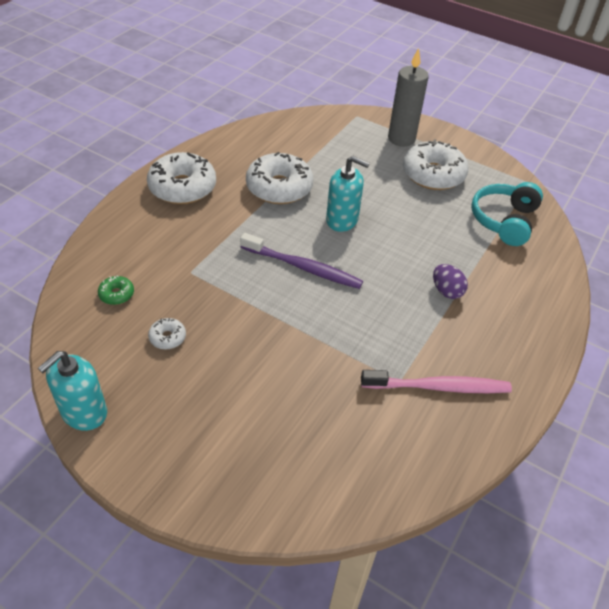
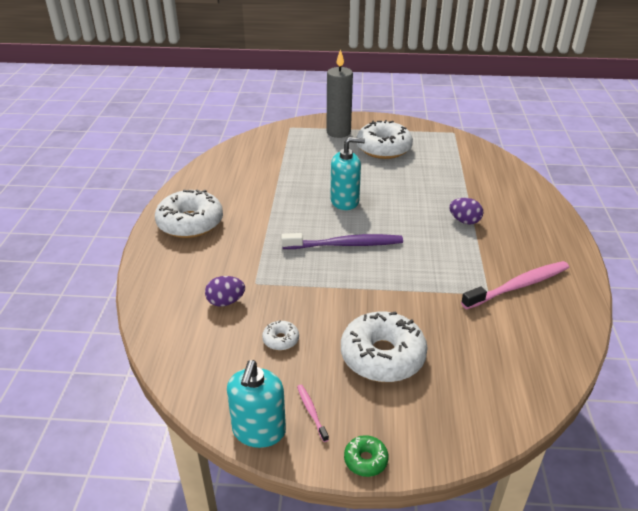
camera: 25 degrees left, 10 degrees down
green donut [98,275,134,305] -> green donut moved to [344,435,389,477]
white donut [246,152,314,204] -> white donut moved to [341,311,428,382]
turquoise headphones [471,182,543,246] -> none
none -> purple egg [205,276,245,306]
none -> pink toothbrush [297,385,329,442]

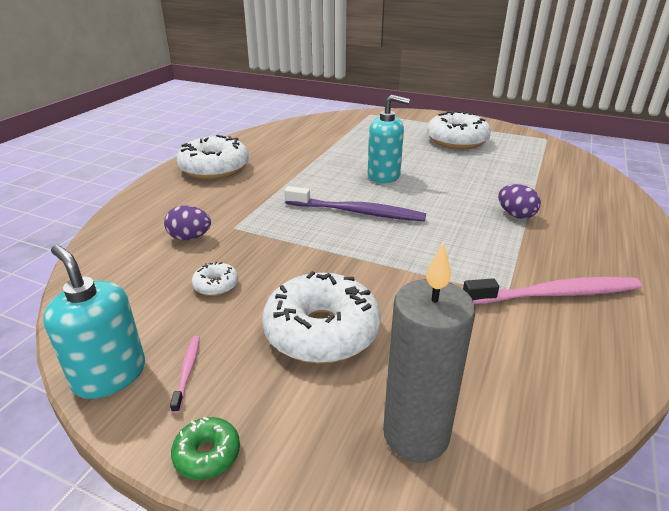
camera: 20 degrees right, 5 degrees down
turquoise soap dispenser [227,360,286,448] -> turquoise soap dispenser turned 105 degrees clockwise [43,245,145,399]
grey candle [326,49,353,138] -> grey candle moved to [383,241,475,462]

